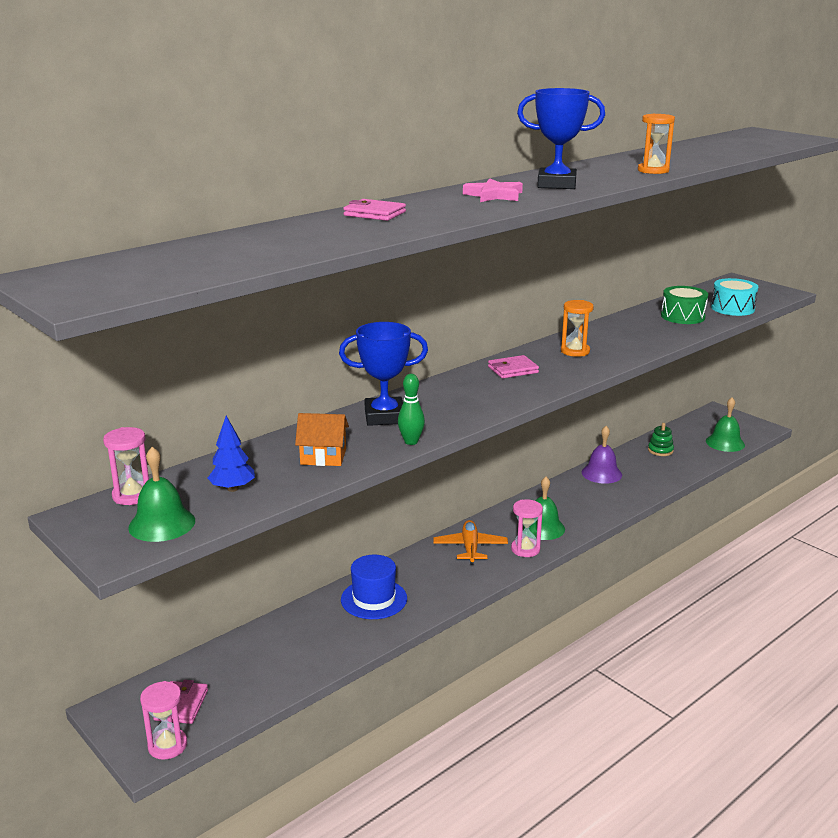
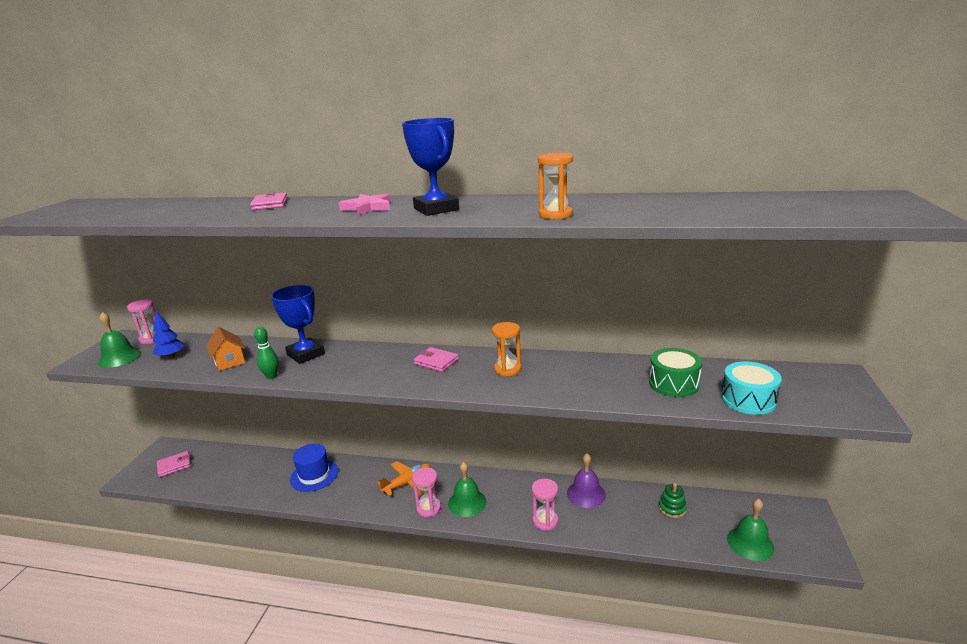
camera: 55 degrees right, 0 degrees up
pink hourglass [140,681,187,760] -> pink hourglass moved to [532,479,558,531]

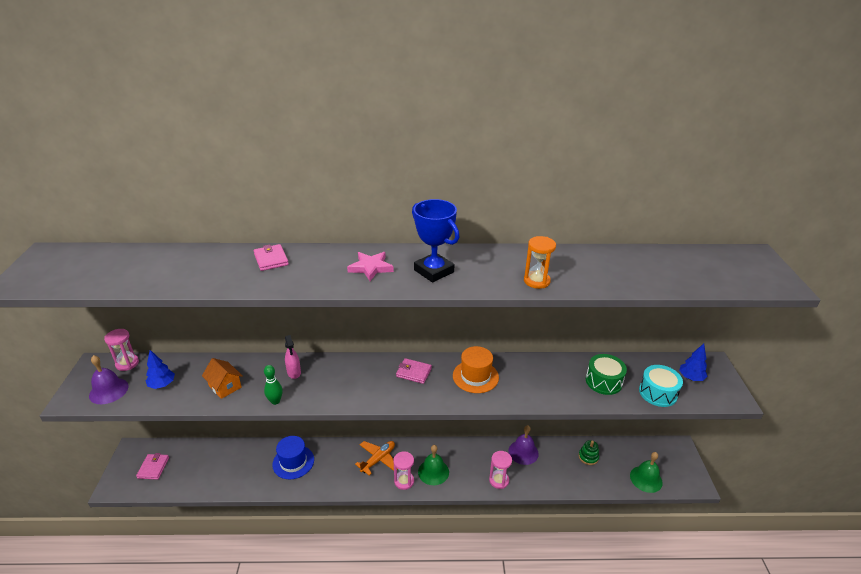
camera: 15 degrees left, 10 degrees up
green bell [98,312,141,368] -> purple bell [89,355,129,404]
pink wallet [157,451,191,477] -> pink wallet turned 45 degrees counterclockwise [136,453,169,480]
blue trophy [271,285,325,364] -> pink spray bottle [285,335,301,379]
orange hourglass [492,322,521,376] -> orange hat [453,346,499,393]
none -> blue tree [679,344,708,381]

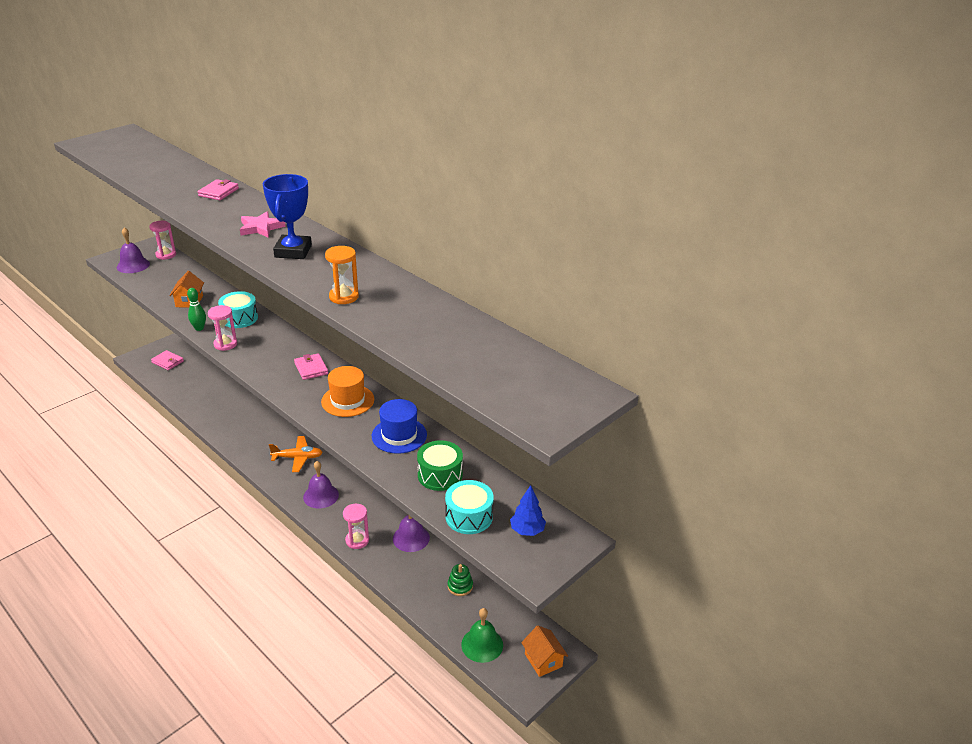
camera: 45 degrees right, 0 degrees up
pink wallet [136,453,169,480] -> pink wallet turned 75 degrees clockwise [151,350,184,370]
blue tree [146,350,175,389] -> none
blue hat [272,436,314,479] -> blue hat moved to [372,399,427,454]
pink spray bottle [285,335,301,379] -> turquoise drum [218,291,258,328]
pink hourglass [393,451,414,490] -> pink hourglass moved to [208,305,237,351]
green bell [418,445,449,485] -> purple bell [303,461,339,508]
none -> orange house [521,625,568,677]

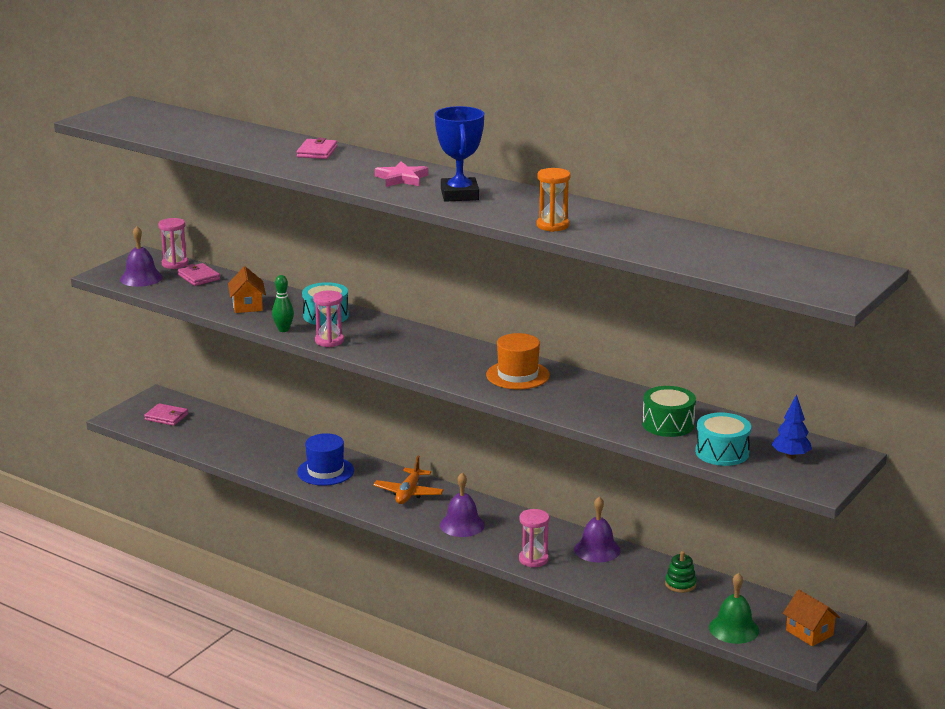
camera: 10 degrees left, 10 degrees down
orange plane [269,436,323,472] -> orange plane turned 120 degrees clockwise [373,456,444,504]
pink wallet [294,353,328,380] -> pink wallet moved to [178,263,220,286]
blue hat [372,399,427,454] -> blue hat moved to [297,433,354,486]

